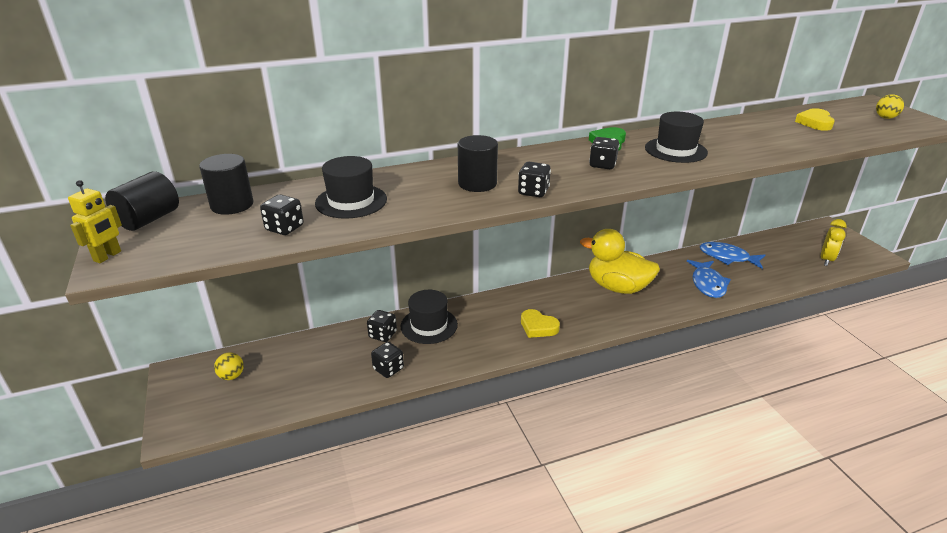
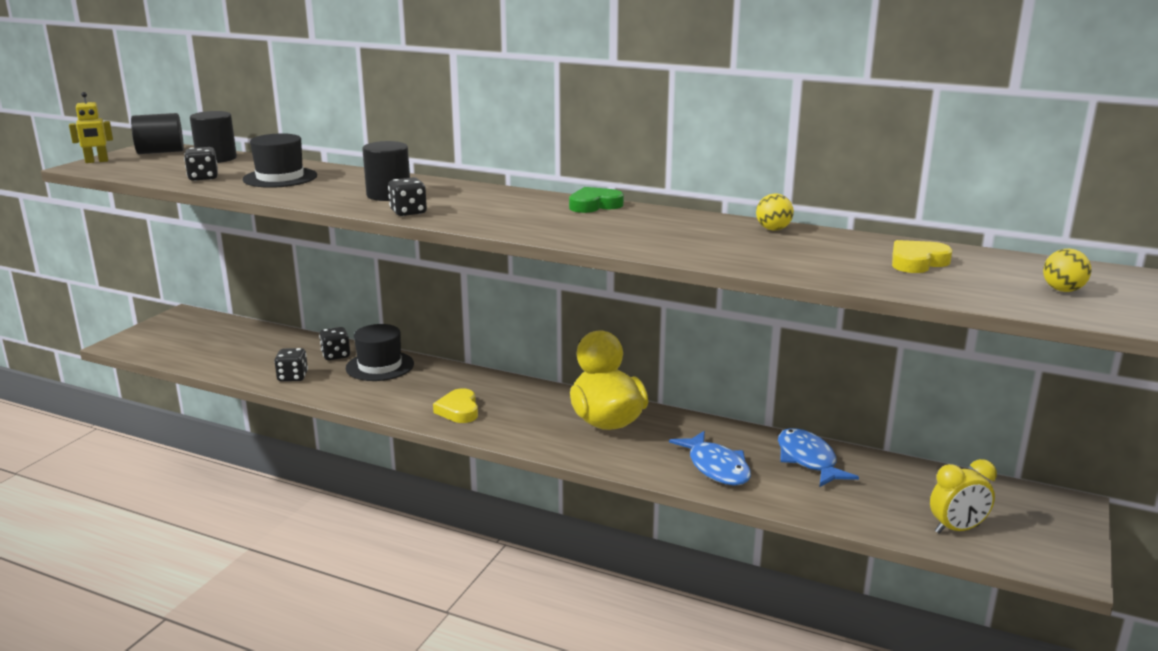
camera: 45 degrees right, 10 degrees down
yellow ball [214,352,244,380] -> yellow ball moved to [756,193,794,231]
black dice [589,137,620,169] -> none
black hat [645,112,708,163] -> none
blue fish [687,260,731,298] -> blue fish turned 75 degrees counterclockwise [669,431,751,486]

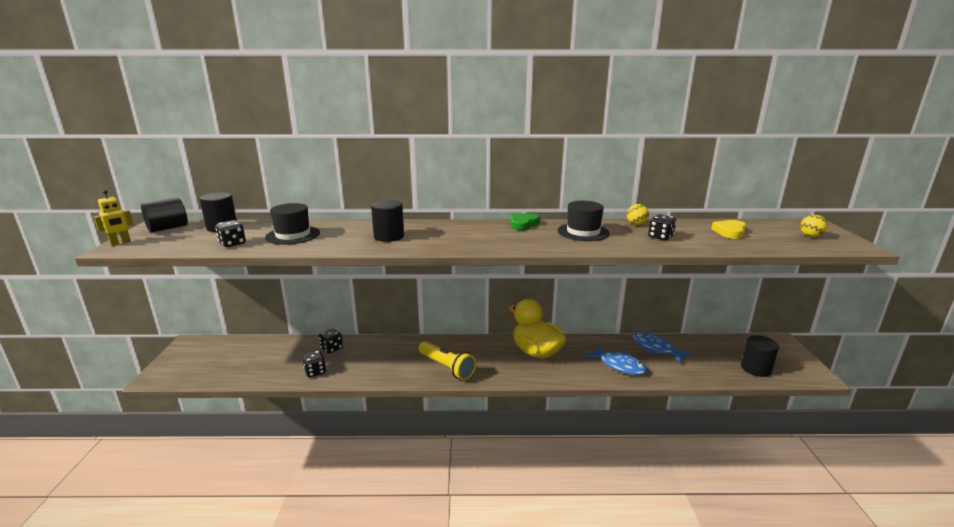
camera: 25 degrees left, 0 degrees up
black hat [346,324,414,381] -> black hat moved to [558,201,610,241]
black dice [388,177,427,216] -> black dice moved to [648,214,676,240]
yellow heart [433,389,478,423] -> yellow flashlight [418,341,476,380]
yellow clock [930,459,997,533] -> black cylinder [741,335,779,377]

